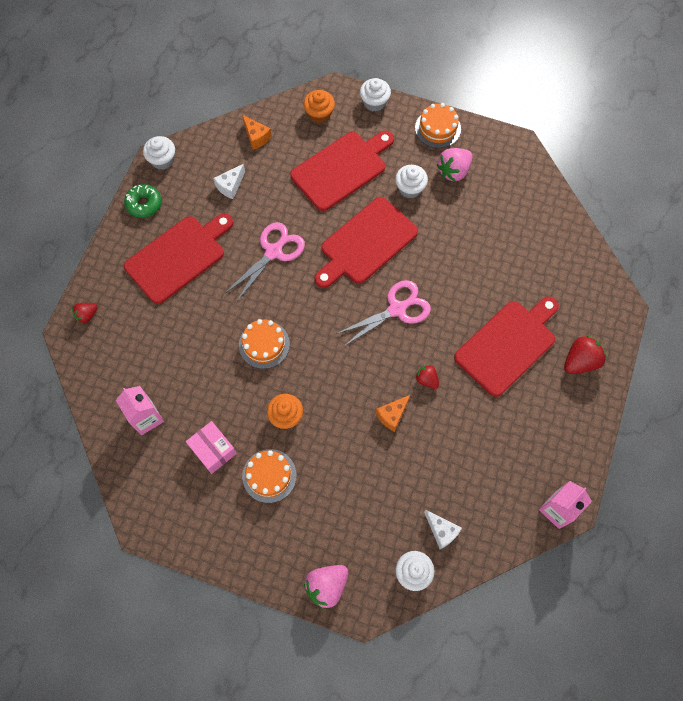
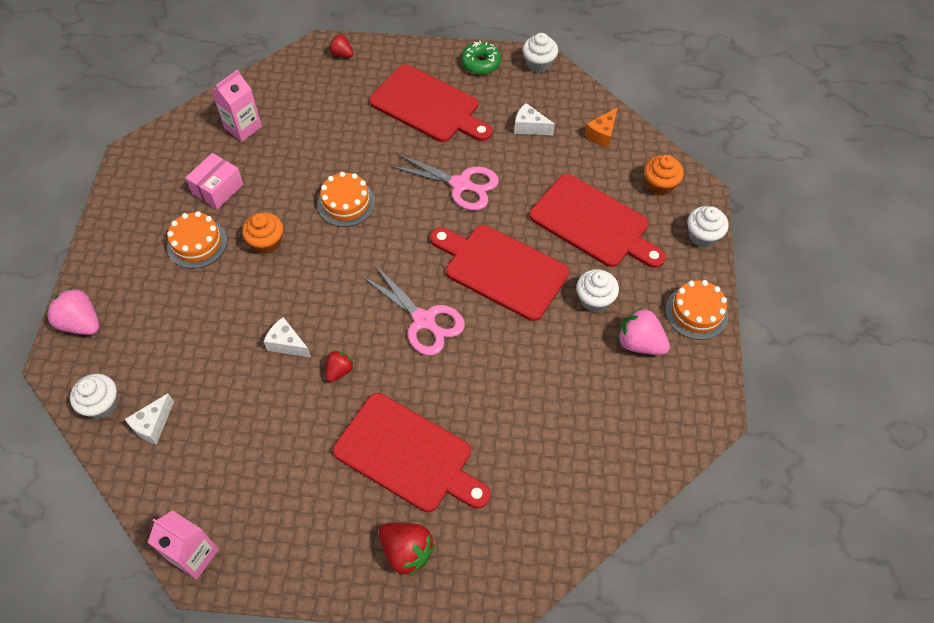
camera: 75 degrees right, 10 degrees down
orange cheese [376,394,411,432] -> white cheese [263,317,311,357]

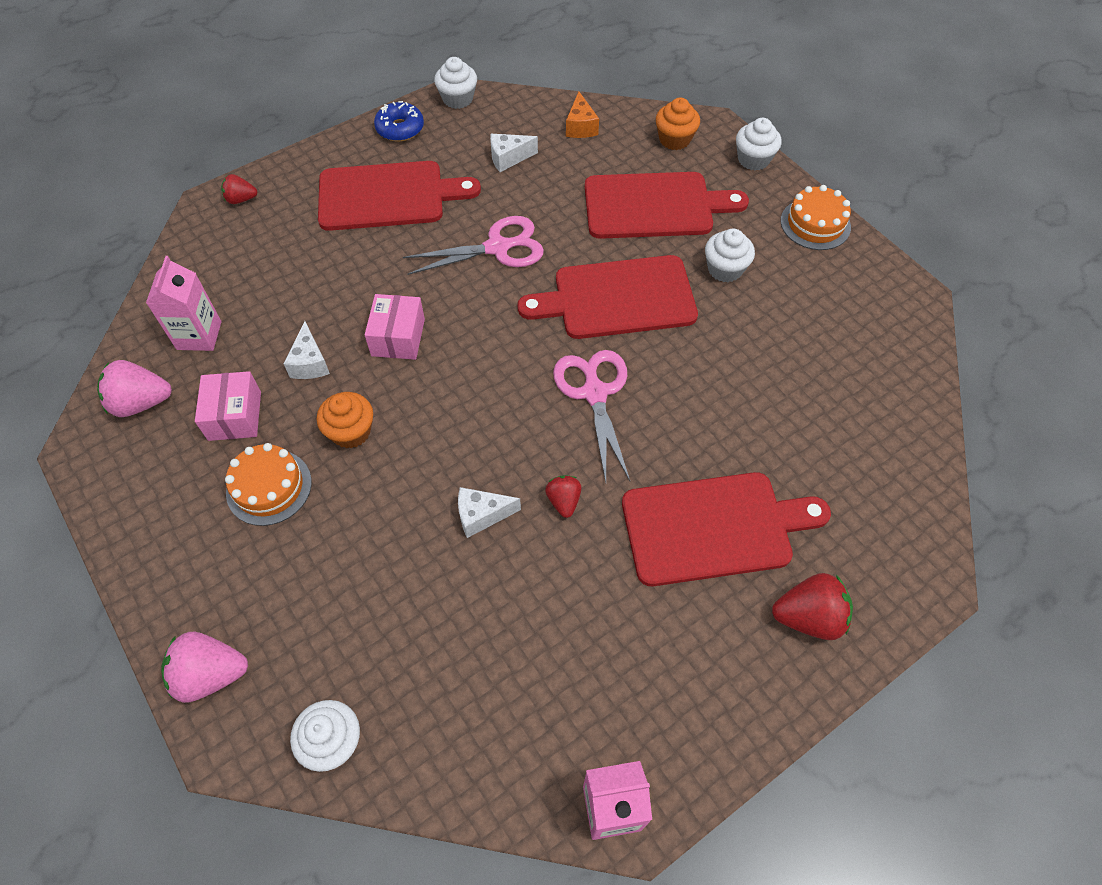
camera: 40 degrees left, 0 degrees up
white cheese [125,393,174,445] -> white cheese moved to [284,321,330,379]
orange cake [317,172,375,227] -> pink box [365,294,425,360]
pink scissors [362,265,465,355] -> pink scissors turned 105 degrees counterclockwise [553,350,630,482]
green donut [461,41,501,75] -> blue donut [374,101,424,141]
pink strawberry [618,307,670,355] -> pink strawberry moved to [97,360,172,417]

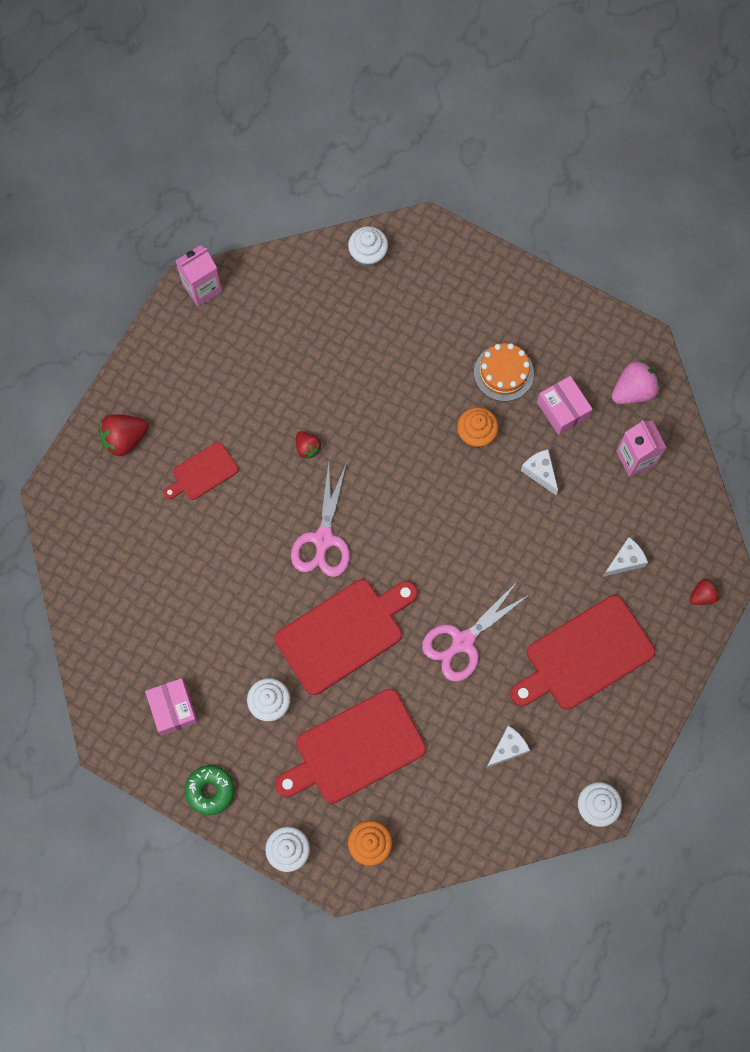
camera: 155 degrees right, 15 degrees up
pink strawberry [161,632,248,703] -> none
pink box [365,294,425,360] -> pink box moved to [145,678,198,736]
blue donut [374,101,424,141] -> none
white cheese [458,487,521,538] -> white cheese moved to [602,537,648,577]
pink scissors [553,350,630,482] -> pink scissors turned 45 degrees clockwise [291,462,350,577]
orange cheese [566,92,599,138] -> none
red cutting board [622,472,831,586] -> red cutting board [163,442,238,500], size x0.53
orange cake [781,185,851,250] -> green donut [185,765,235,815]

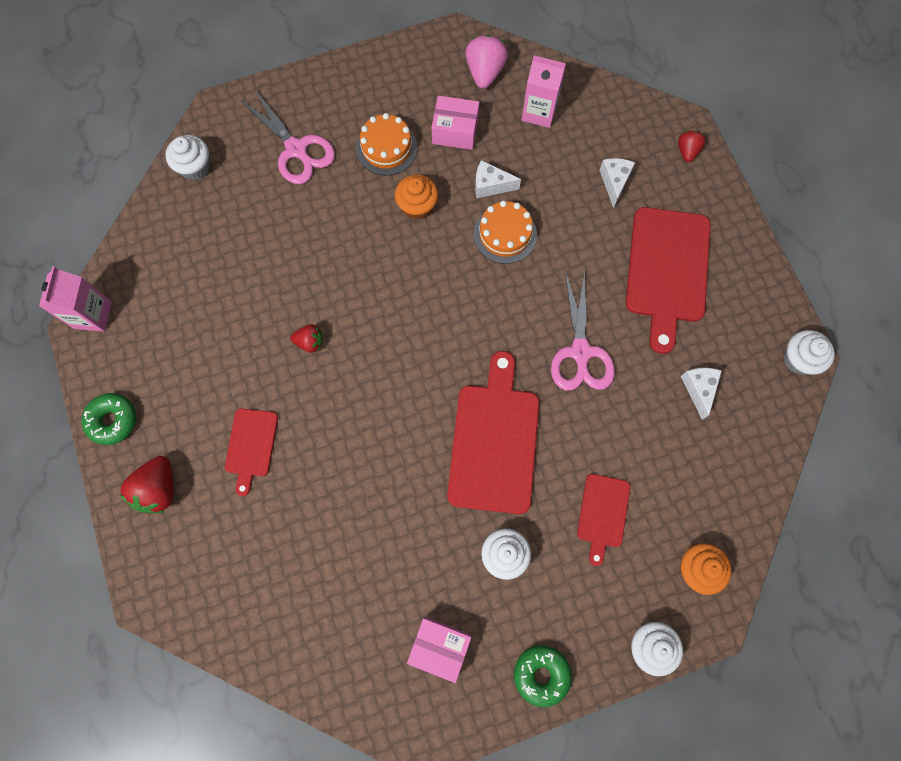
camera: 50 degrees left, 0 degrees up
red cutting board [275,689,426,804] -> red cutting board [577,474,630,566], size x0.53
pink scissors [291,462,350,577] -> pink scissors moved to [241,90,335,184]
none -> green donut [82,393,136,445]
none -> orange cake [474,200,537,264]

